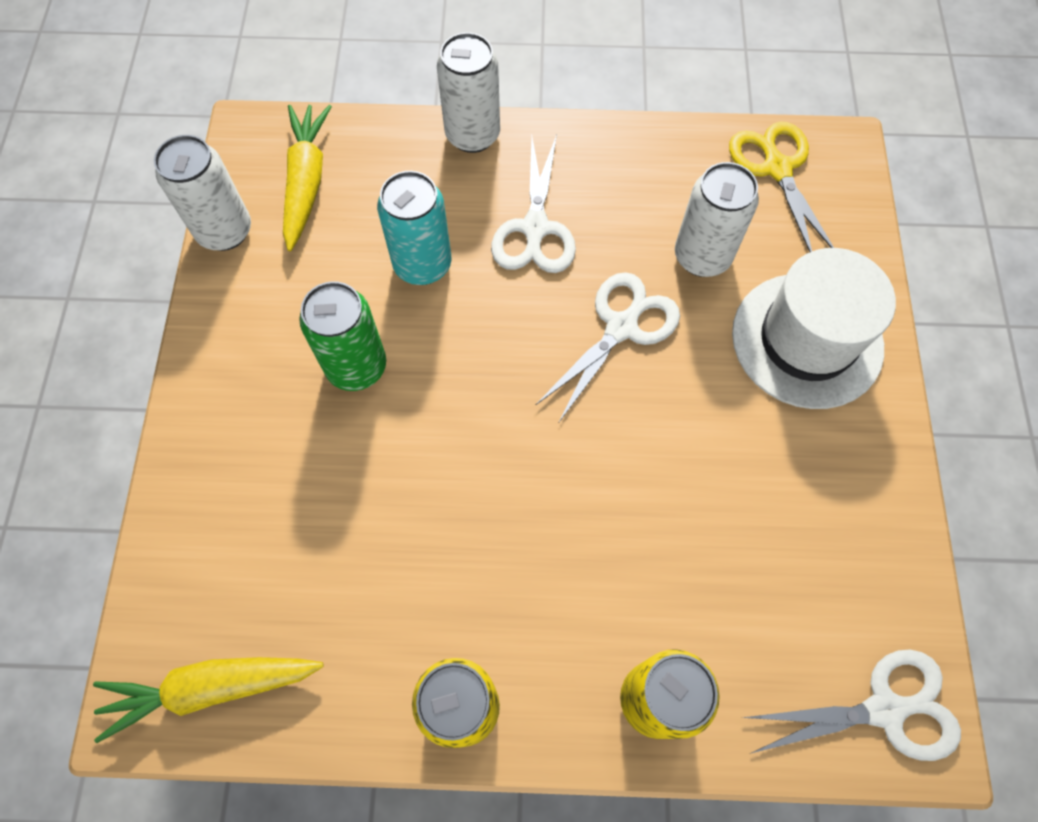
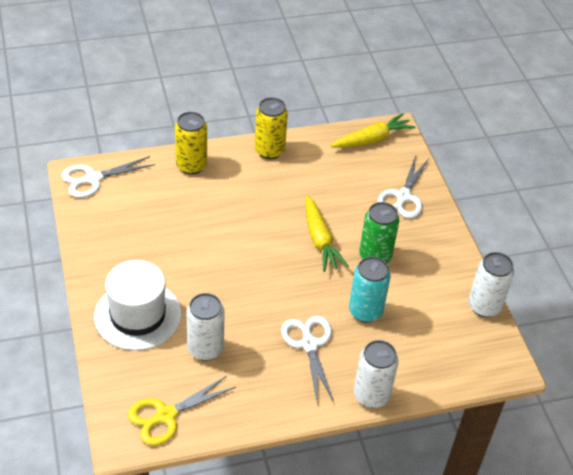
camera: 160 degrees right, 20 degrees down
yellow carrot [283,105,332,251] -> yellow carrot moved to [305,195,349,272]
white scissors [536,272,680,422] -> white scissors moved to [377,156,430,219]
yellow scissors [729,121,834,252] -> yellow scissors turned 90 degrees clockwise [128,376,236,446]

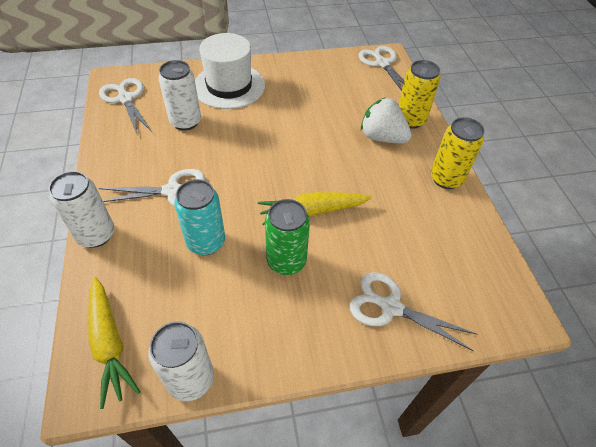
camera: 95 degrees right, 5 degrees up
yellow scissors [128,376,236,446] -> white scissors [99,78,152,134]
yellow carrot [330,113,415,148] -> yellow carrot moved to [89,277,140,409]
none -> white strawberry [361,97,412,143]

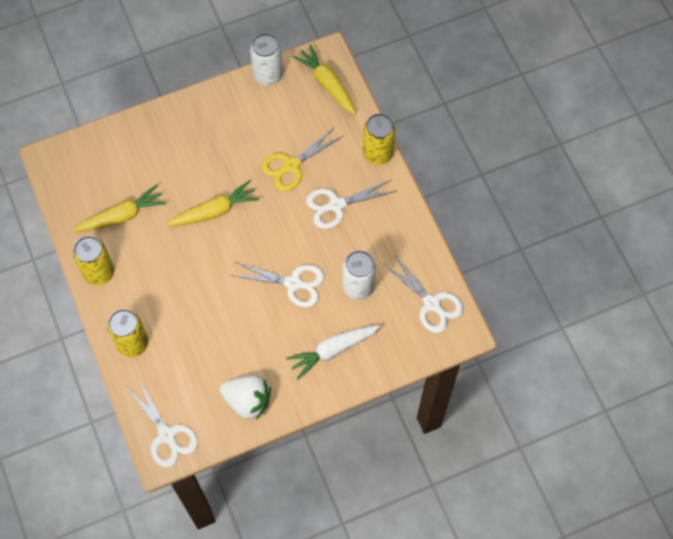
camera: 170 degrees right, 15 degrees up
white can [48,171,114,248] -> yellow can [363,113,395,165]
turquoise can [174,179,225,255] -> yellow scissors [261,127,343,191]
white hat [195,33,265,109] -> white carrot [286,325,381,379]
green can [265,199,310,275] -> none
white scissors [350,272,477,351] -> white scissors moved to [231,262,324,307]
white strawberry [361,97,412,143] -> white strawberry moved to [220,375,271,420]
none -> yellow carrot [73,184,167,232]

